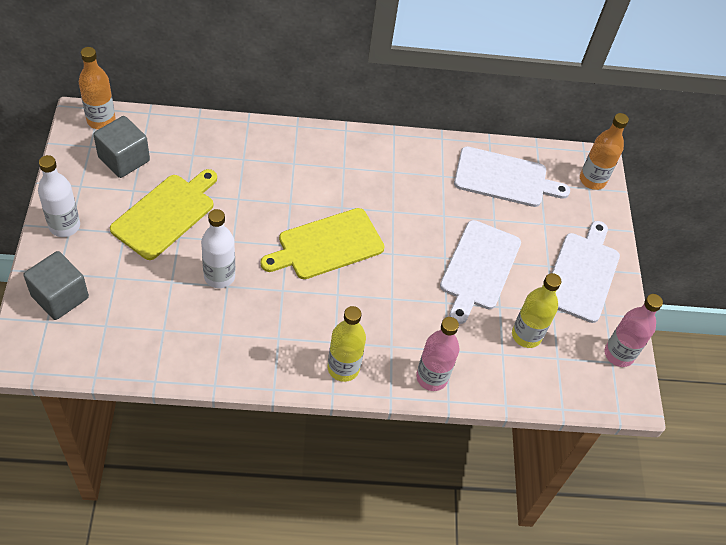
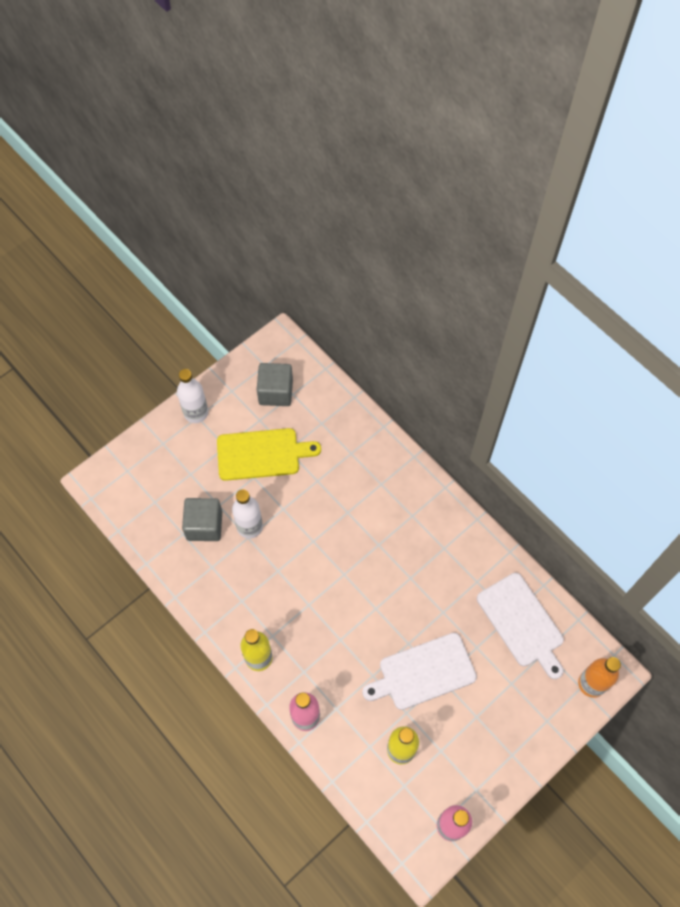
camera: 55 degrees right, 10 degrees up
grey cube [23,251,89,320] -> grey cube moved to [182,498,222,541]
orange bottle [79,47,116,129] -> none
yellow cutting board [260,208,385,279] -> none
white cutting board [552,221,620,323] -> none

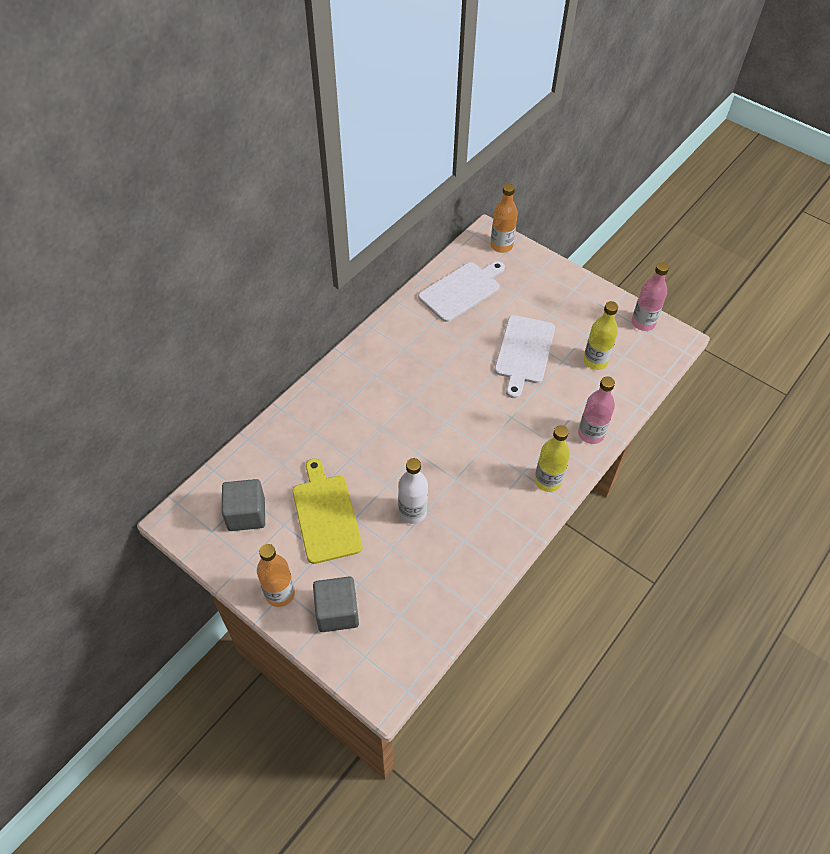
camera: 100 degrees left, 10 degrees down
white bottle [177,369,208,423] -> orange bottle [257,544,295,607]
grey cube [182,498,222,541] -> grey cube moved to [313,576,359,632]
white cutting board [362,633,477,710] -> white cutting board turned 45 degrees clockwise [494,315,555,398]

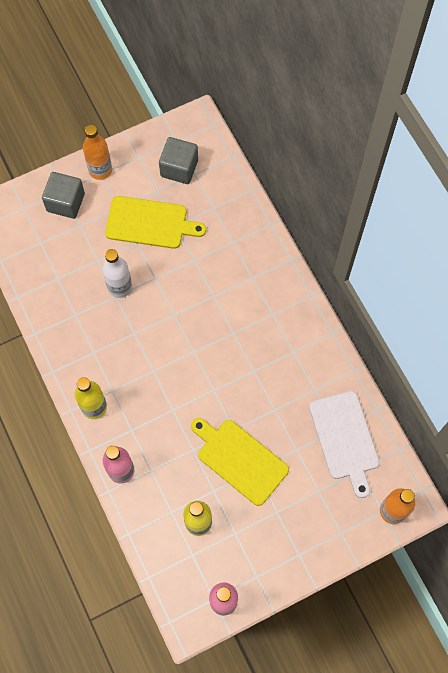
camera: 115 degrees right, 15 degrees up
white cutting board [494,315,555,398] -> yellow cutting board [191,418,289,506]

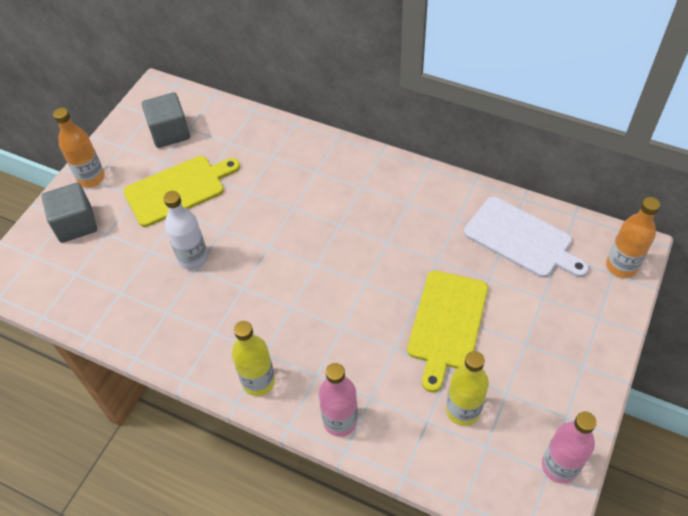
camera: 35 degrees left, 15 degrees down
yellow cutting board [191,418,289,506] -> yellow cutting board turned 75 degrees counterclockwise [407,271,488,392]

